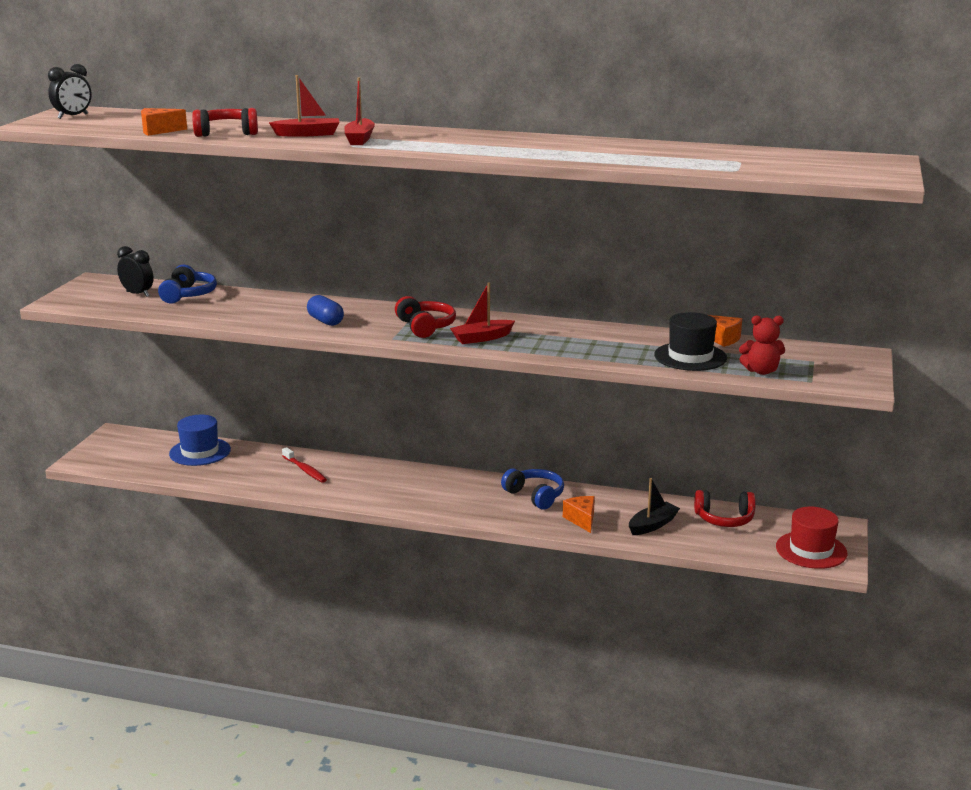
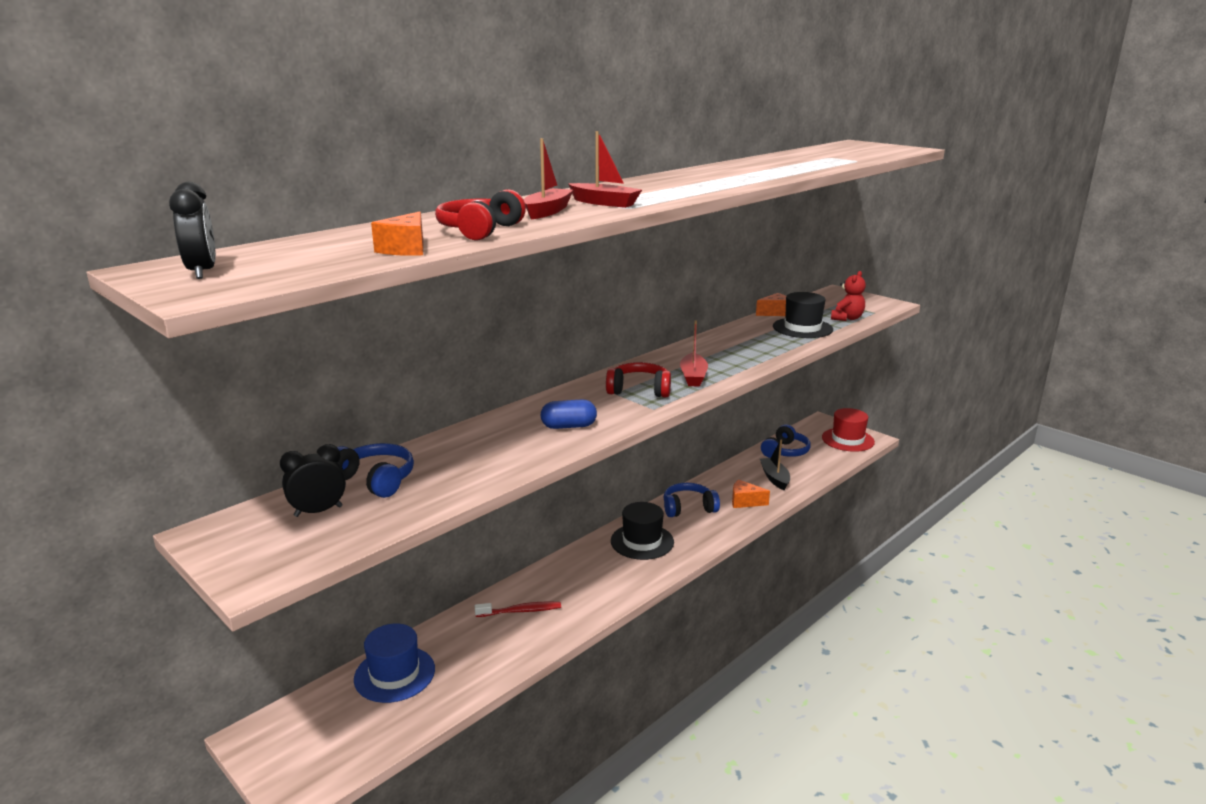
camera: 60 degrees left, 0 degrees up
red headphones [694,490,756,527] -> blue headphones [761,424,811,458]
none -> black hat [611,502,674,560]

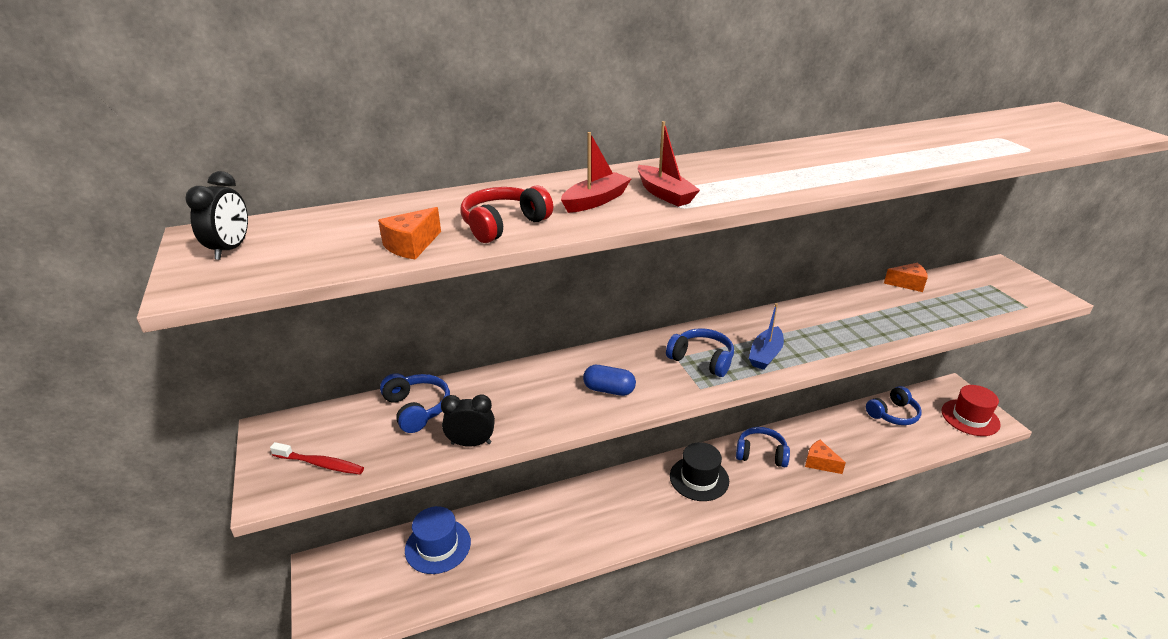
camera: 25 degrees right, 10 degrees up
black clock [280,444,346,517] -> black clock moved to [441,394,495,447]
red toothbrush [475,601,561,617] -> red toothbrush moved to [270,442,364,475]
red headphones [606,362,671,398] -> blue headphones [666,328,734,377]
red boat [680,321,708,387] -> blue boat [749,303,784,370]
black boat [760,440,790,490] -> none
black hat [773,292,833,338] -> none
red teddy bear [831,271,866,321] -> none

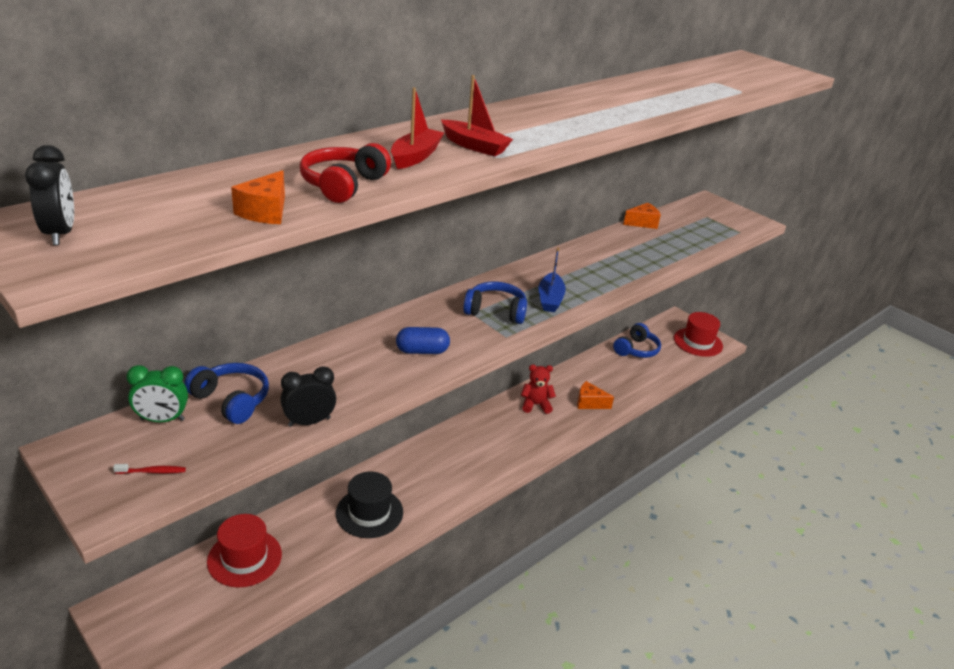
camera: 25 degrees left, 0 degrees up
red toothbrush [270,442,364,475] -> red toothbrush [113,464,186,474], size x0.61
blue hat [405,506,471,574] -> red hat [207,514,282,587]
black hat [670,442,729,501] -> black hat moved to [336,471,403,538]
blue headphones [736,427,790,467] -> red teddy bear [521,365,556,414]
none -> green clock [126,365,188,422]

